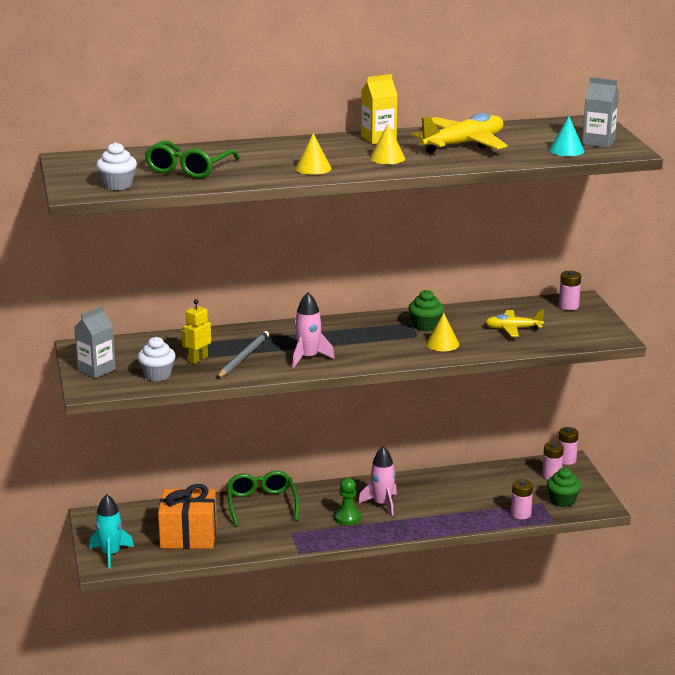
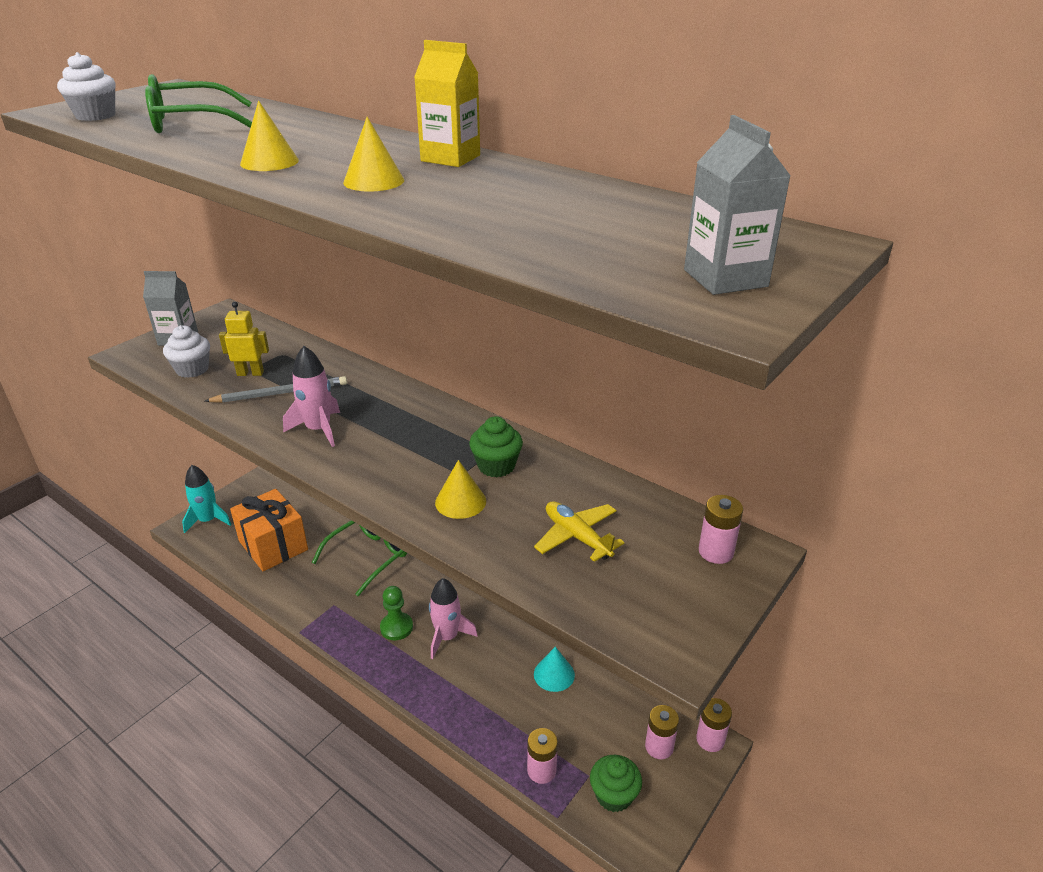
camera: 50 degrees right, 10 degrees up
yellow plane [412,113,507,154] -> none
turquoise cone [549,116,584,156] -> turquoise cone moved to [534,646,575,692]

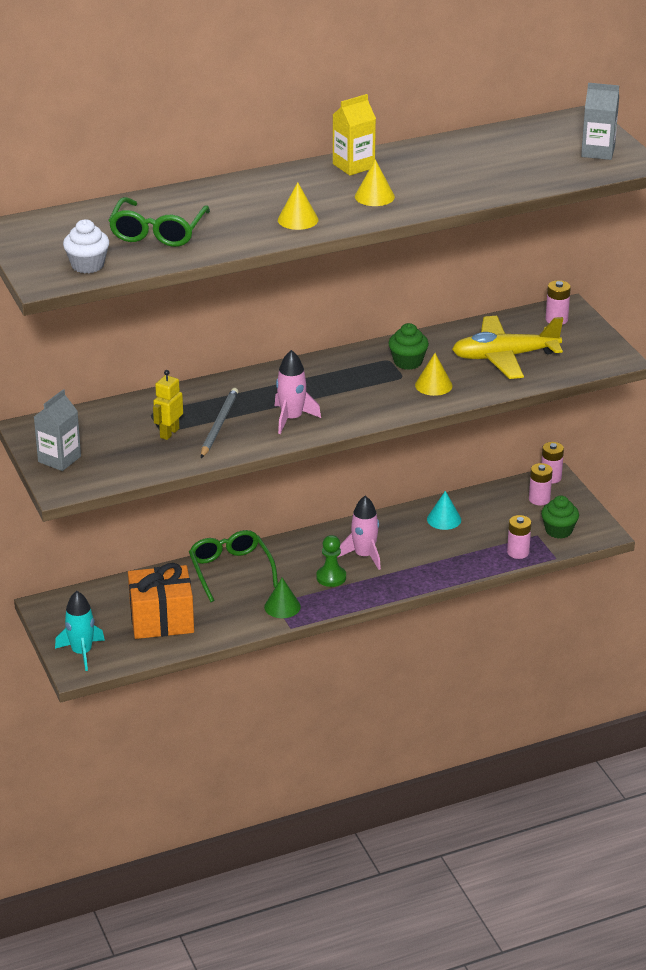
camera: 60 degrees left, 0 degrees up
white cupcake [163,325,210,378] -> none
yellow plane [534,501,625,562] -> yellow plane [452,316,563,379], size x1.71
none -> green cone [264,578,301,618]

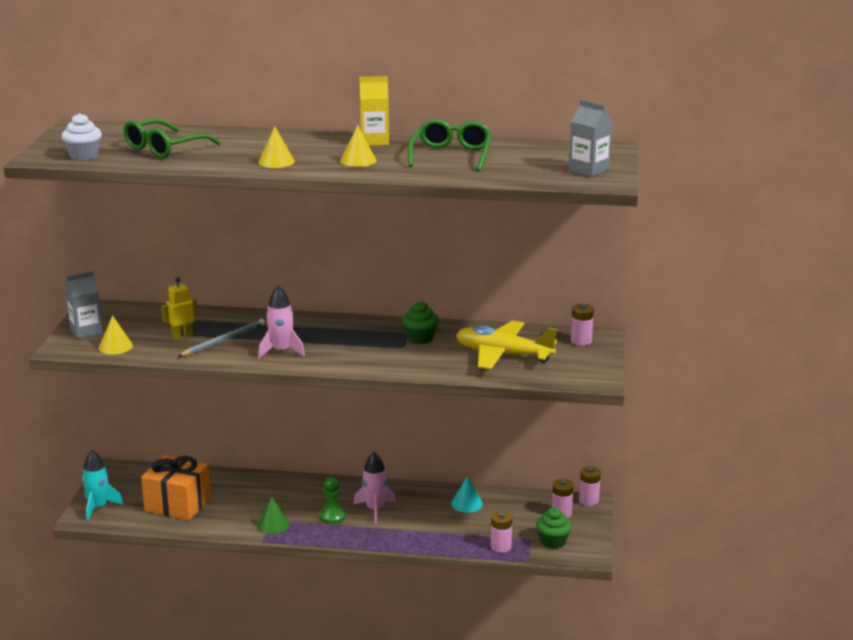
camera: 30 degrees right, 10 degrees down
green glasses [189,530,278,602] -> green glasses moved to [408,119,492,171]
yellow cone [415,353,453,396] -> yellow cone moved to [99,315,133,355]

